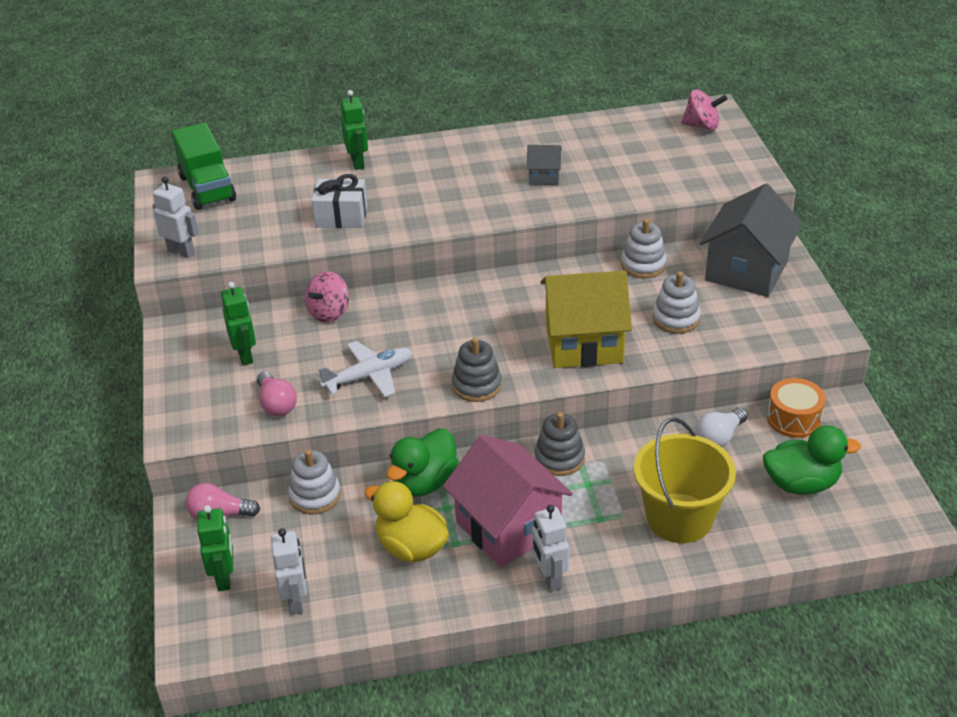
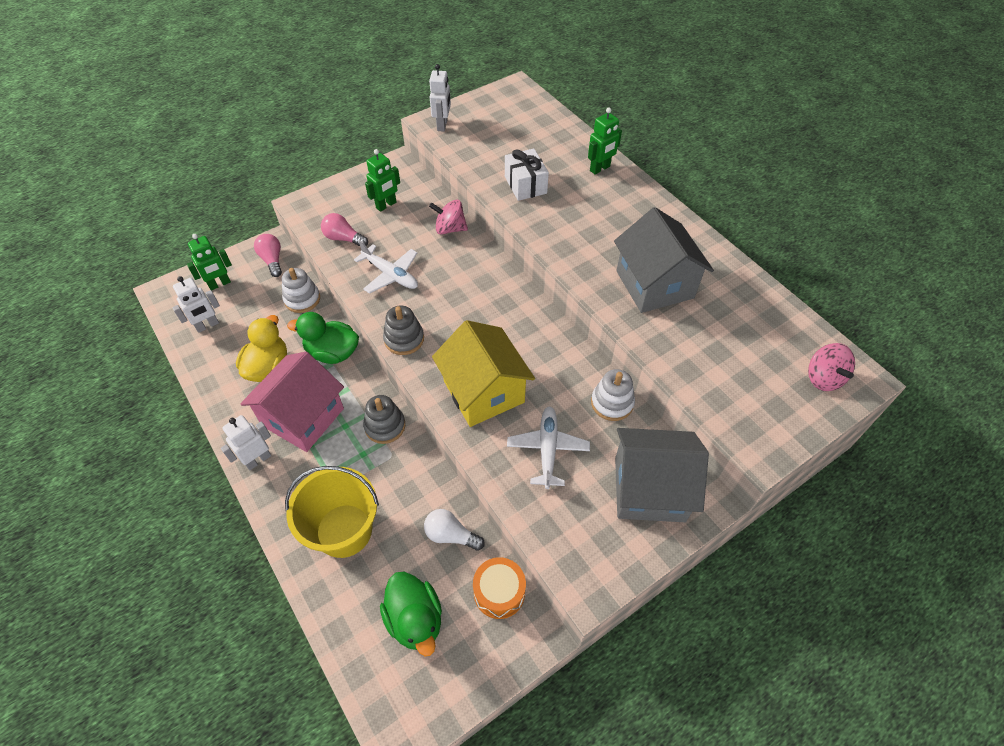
camera: 65 degrees right, 15 degrees up
green truck [172,123,236,210] -> none
pink light bulb [257,372,297,416] -> pink light bulb turned 75 degrees clockwise [321,213,368,246]
grey house [527,145,562,185] -> grey house [614,207,714,313], size x2.13
white stacking toy [653,271,701,334] -> white plane [507,406,590,489]

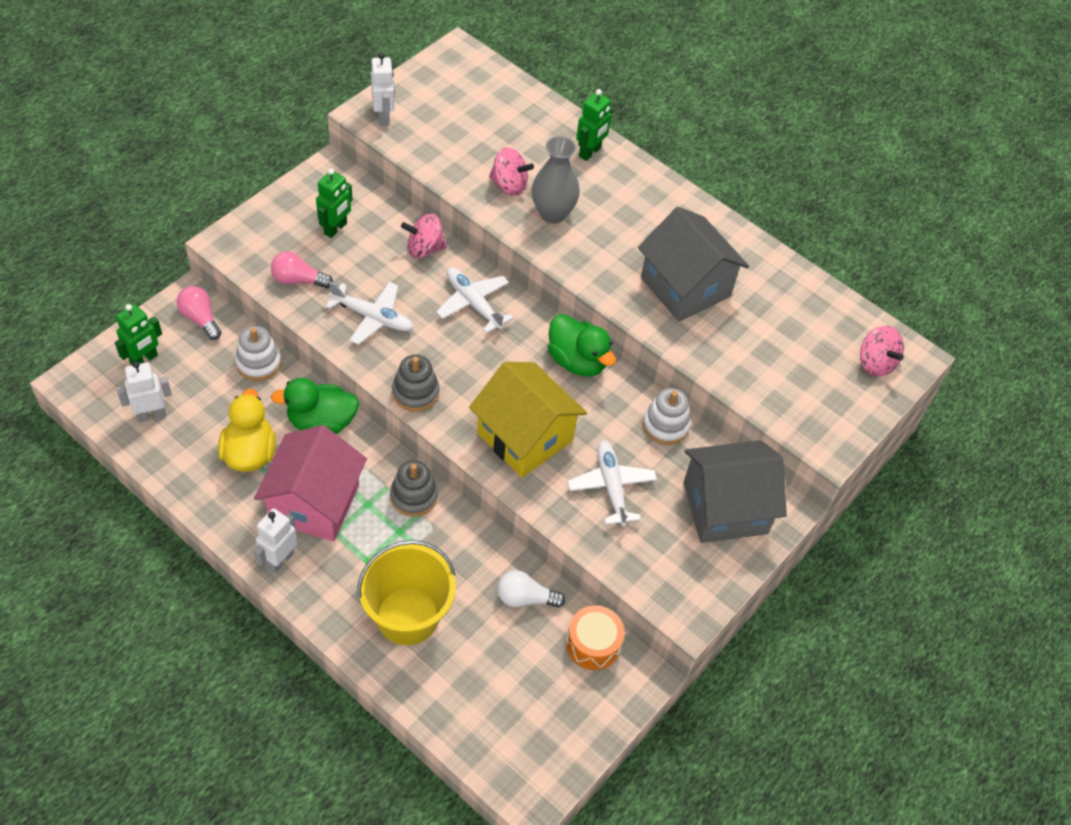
camera: 20 degrees left, 0 degrees up
white robot [172,276,220,333] -> white robot turned 150 degrees counterclockwise [116,361,172,422]
green duck [380,572,442,657] -> green duck moved to [548,314,616,377]
white gift [505,148,549,201] -> pink spinning top [489,147,534,196]
none -> white plane [436,267,513,333]
none -> grey vase [532,136,580,224]

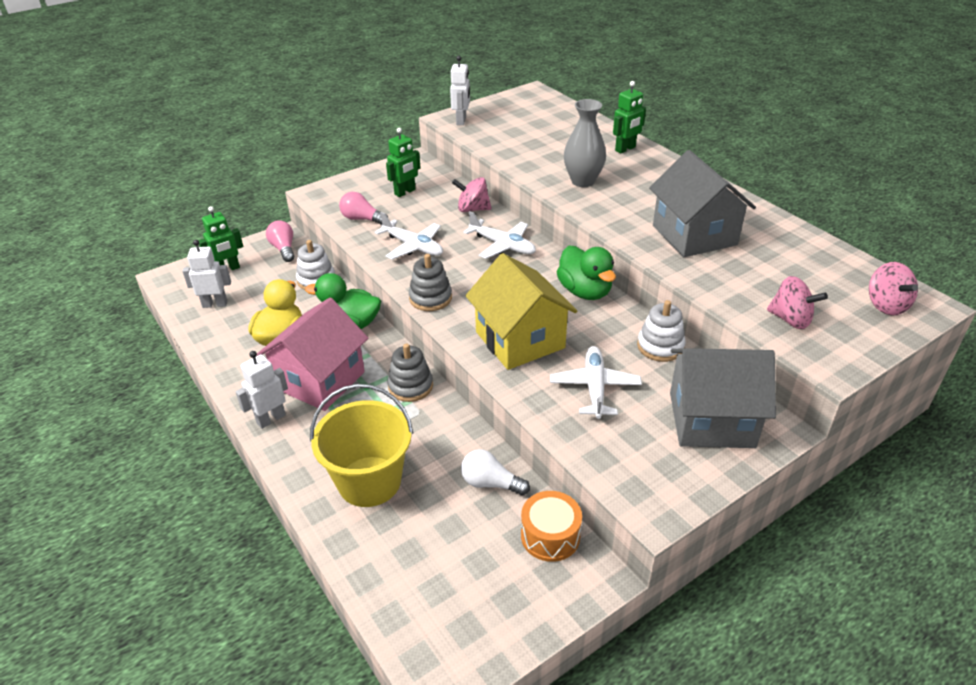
camera: 20 degrees right, 15 degrees down
white plane [436,267,513,333] -> white plane turned 150 degrees clockwise [463,211,536,259]
pink spinning top [489,147,534,196] -> pink spinning top moved to [767,276,828,329]

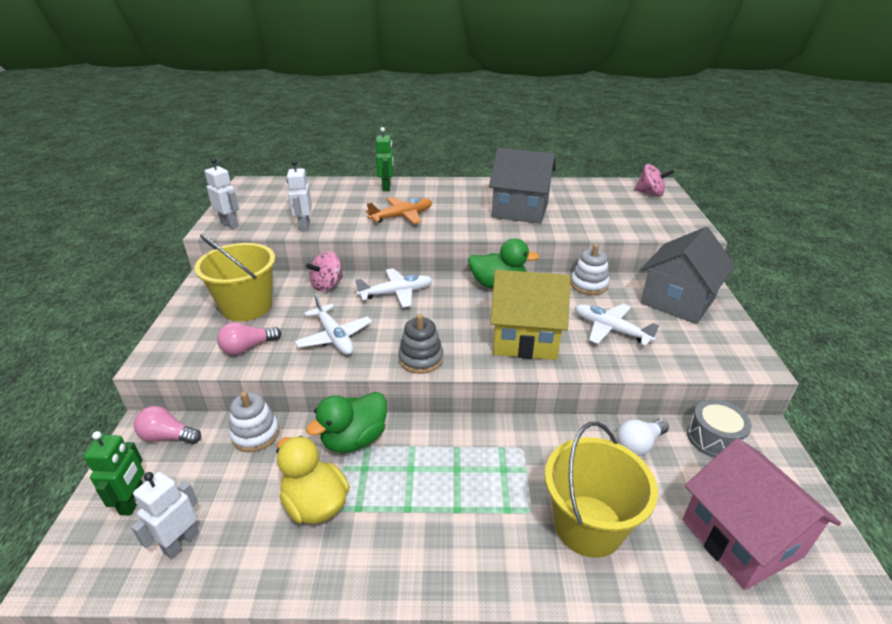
camera: 55 degrees left, 5 degrees down
white robot [236,351,288,429] -> white robot moved to [287,160,312,232]
pink house [257,298,368,411] -> pink house moved to [682,438,841,590]
white plane [374,212,443,260] -> white plane turned 75 degrees clockwise [295,294,372,355]
green robot [386,128,421,197] -> yellow bucket [194,234,275,321]
grey stacking toy [387,343,433,402] -> none
orange drum [521,491,582,562] -> grey drum [687,399,752,458]
grey vase [564,99,606,187] -> orange plane [366,197,432,224]
pink spinning top [767,276,828,329] -> none

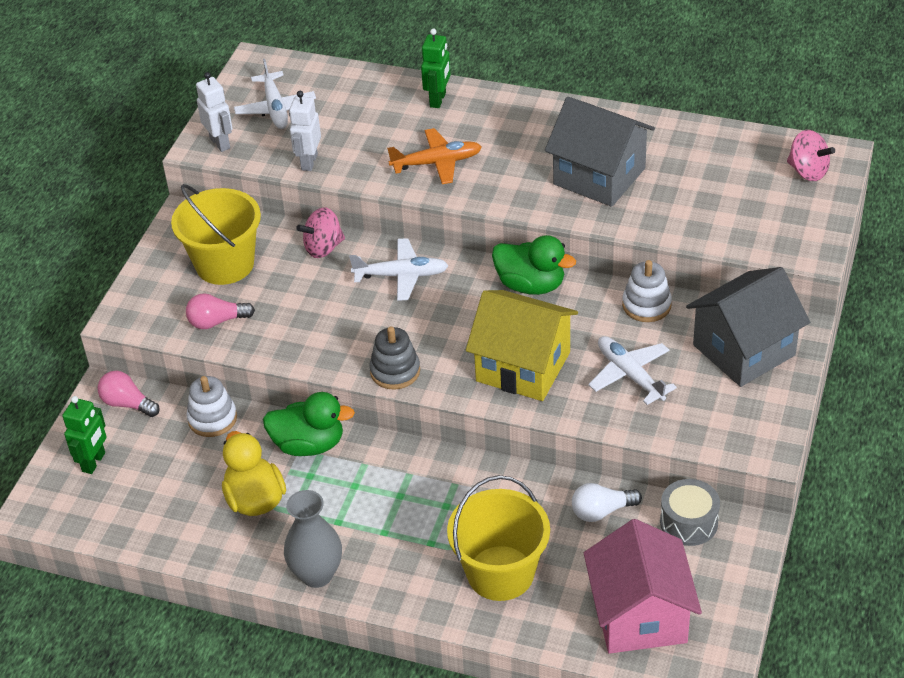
camera: 20 degrees right, 10 degrees up
white robot [131,472,199,559] -> none
white plane [295,294,372,355] -> white plane moved to [234,59,316,129]
green duck [306,392,387,453] -> green duck turned 150 degrees counterclockwise [263,392,355,456]
none -> grey vase [284,490,342,588]

